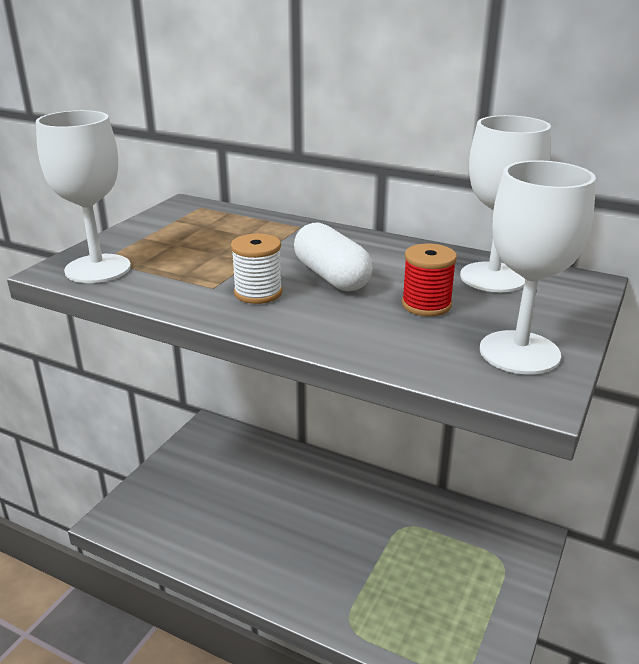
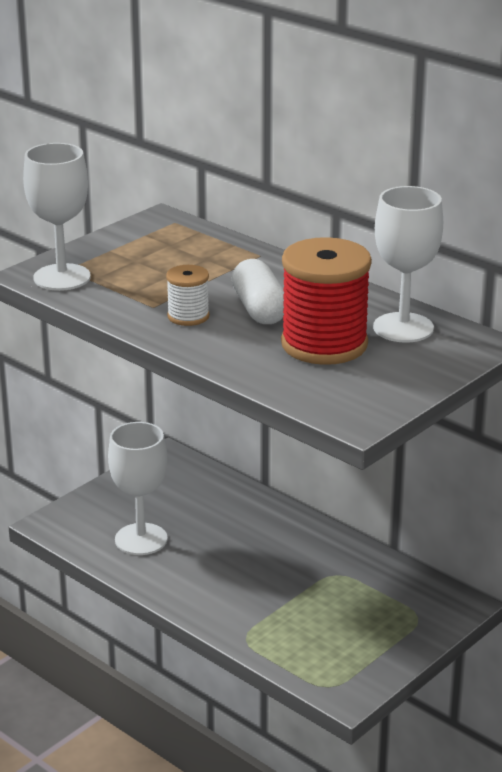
camera: 15 degrees right, 0 degrees up
red spool [402,243,457,316] -> red spool [281,237,372,365], size x1.99
white goblet [480,161,596,374] -> white goblet moved to [108,422,168,555]

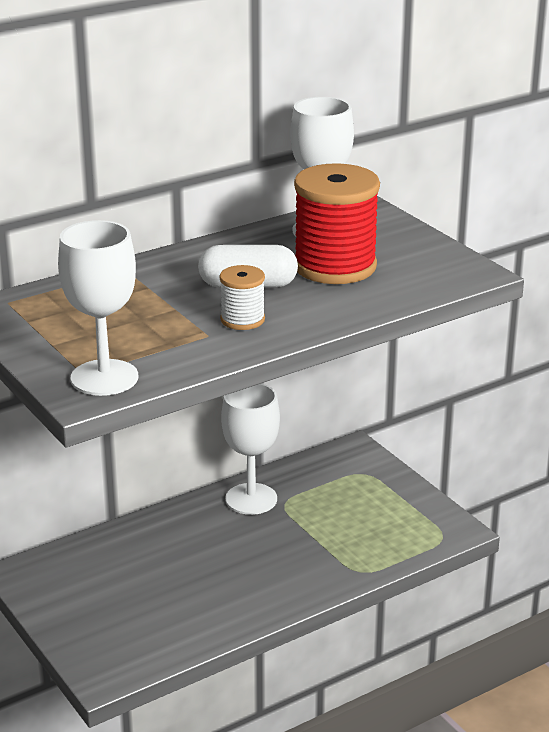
camera: 75 degrees left, 0 degrees up
white goblet [108,422,168,555] -> white goblet moved to [221,383,280,515]

